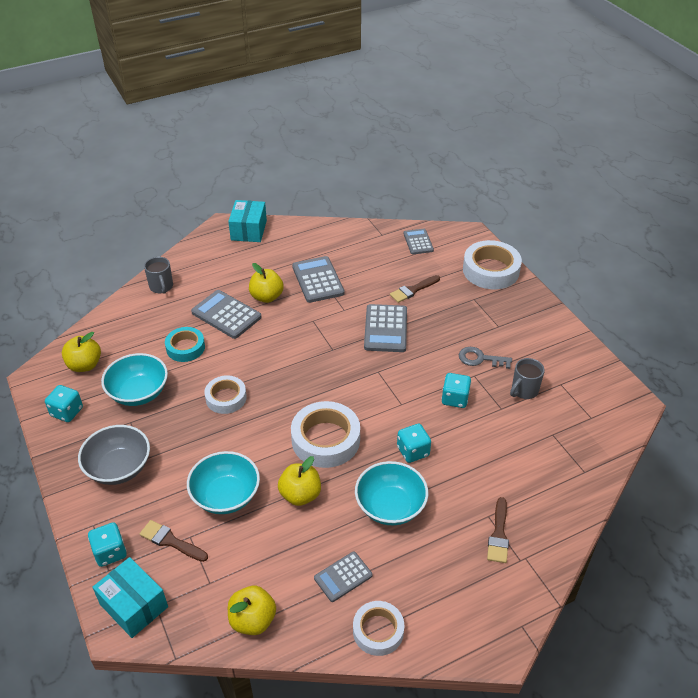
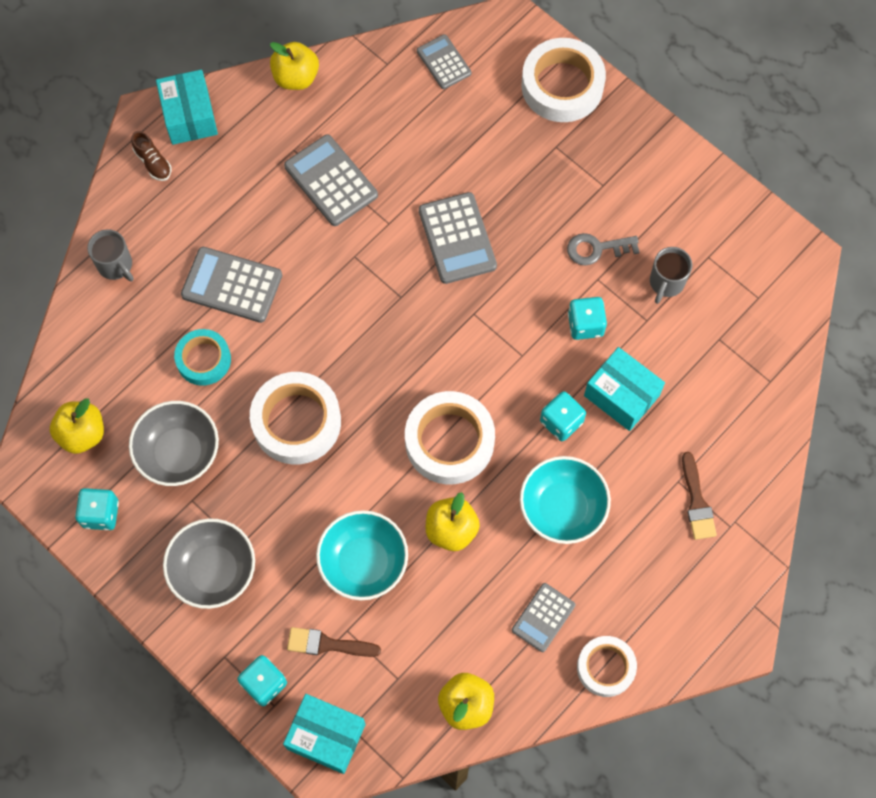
camera: 20 degrees left, 25 degrees up
turquoise bowl [101,353,168,406] -> grey bowl [129,401,219,486]
white tape [204,375,247,414] -> white tape [250,372,341,464], size x1.61
yellow apple [249,263,284,303] -> yellow apple moved to [270,42,319,90]
brown brush [390,275,440,303] -> none
none -> brown shoe [131,131,171,181]
none -> turquoise box [584,347,665,431]

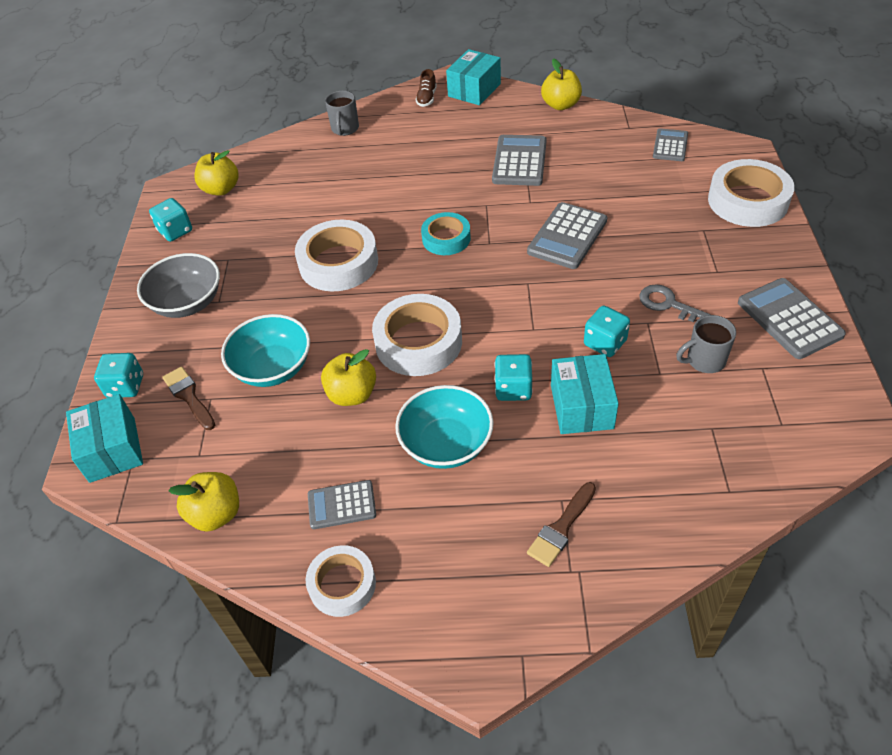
camera: 50 degrees right, 20 degrees down
grey bowl [129,401,219,486] -> none
turquoise tape [174,329,231,386] -> turquoise tape moved to [421,212,471,255]
grey calculator [181,247,282,323] -> grey calculator moved to [738,278,846,359]

